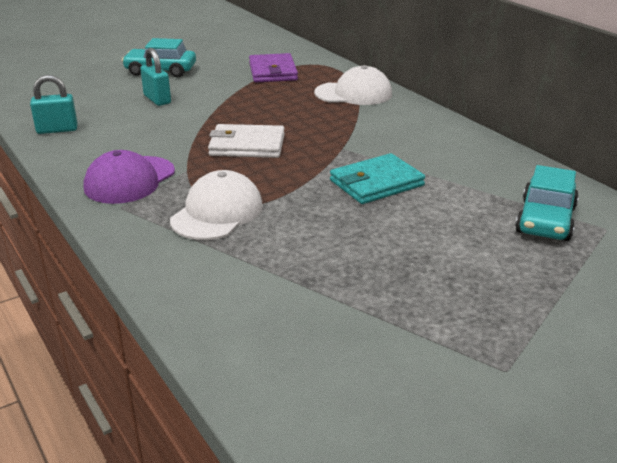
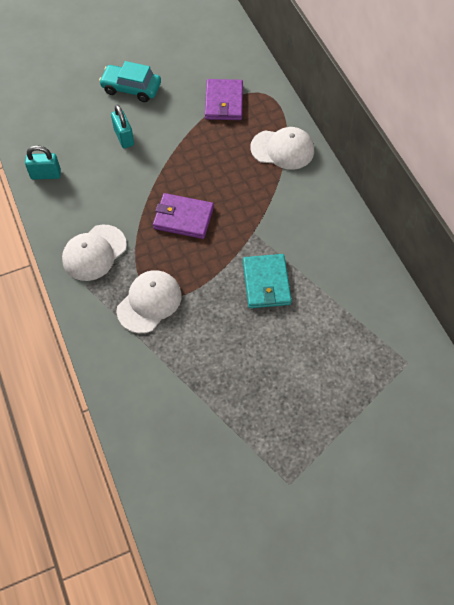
camera: 10 degrees right, 30 degrees up
purple cap [83,150,175,204] -> white cap [62,225,127,281]
white wallet [208,124,285,158] -> purple wallet [153,193,214,239]
turquoise wallet [330,153,425,204] -> turquoise wallet turned 75 degrees counterclockwise [243,254,292,308]
turquoise car [515,165,579,241] -> none

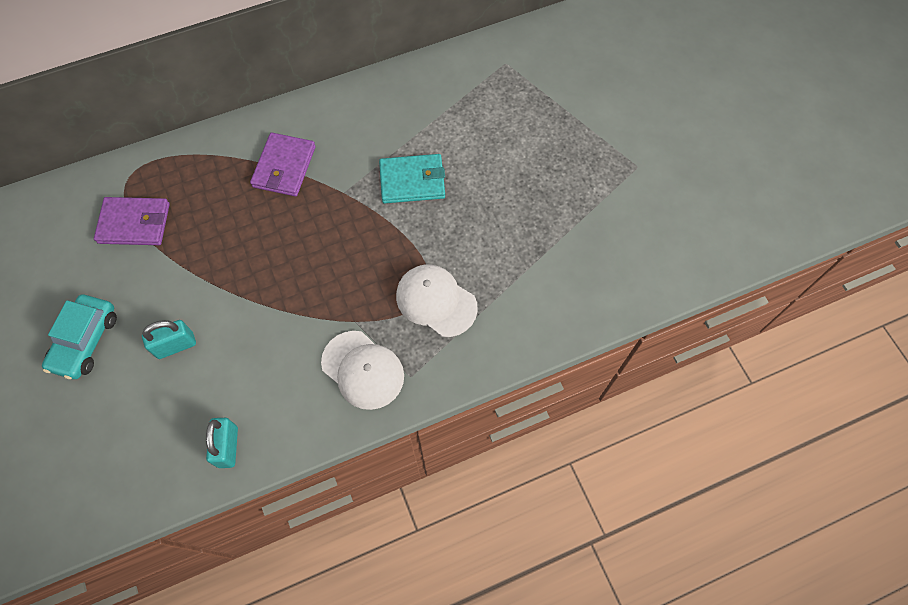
camera: 90 degrees left, 5 degrees up
purple wallet [153,193,214,239] -> purple wallet moved to [250,133,316,196]
white cap [250,127,314,170] -> none

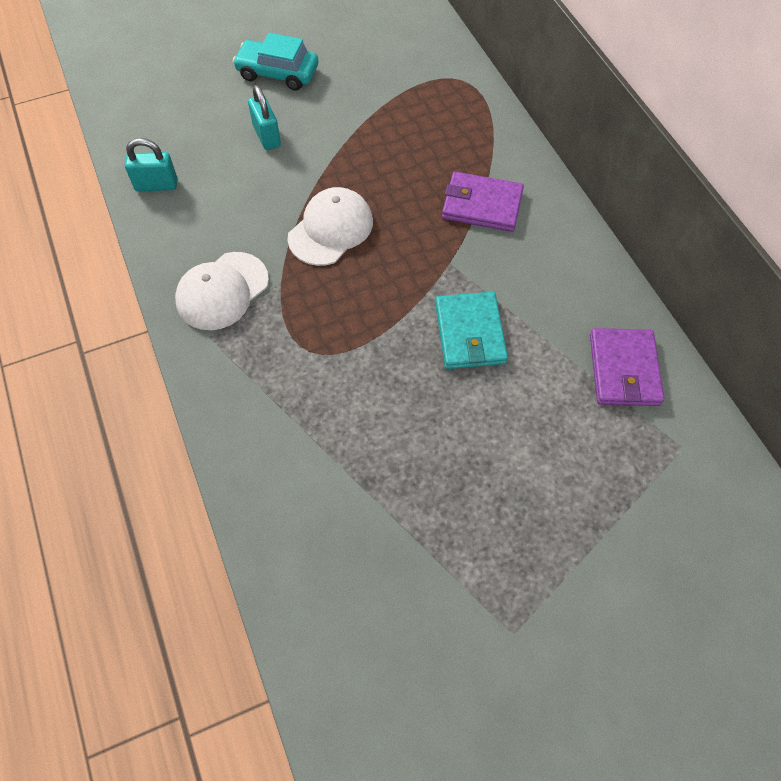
camera: 90 degrees right, 5 degrees down
purple wallet [94,197,170,245] -> purple wallet moved to [590,328,664,406]
white cap [396,264,478,337] -> white cap moved to [287,187,373,266]

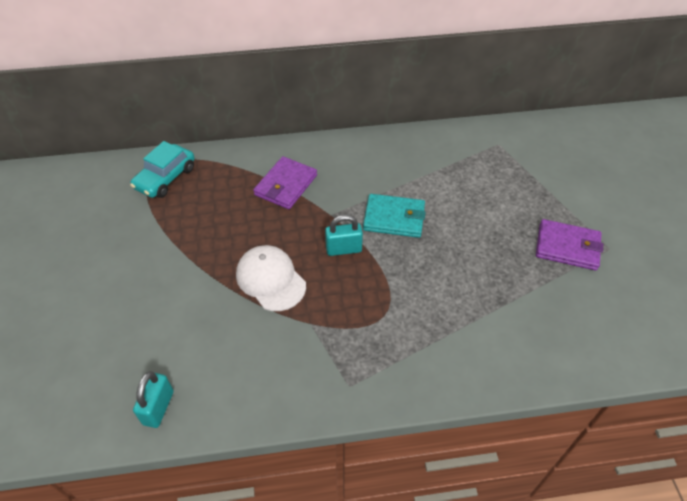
camera: 75 degrees left, 10 degrees down
white cap [175,252,269,330] -> none
turquoise car [233,33,318,91] -> turquoise car moved to [130,141,194,198]
turquoise padlock [248,85,281,150] -> turquoise padlock moved to [325,215,363,256]
purple wallet [590,328,664,406] -> purple wallet moved to [536,219,603,271]

